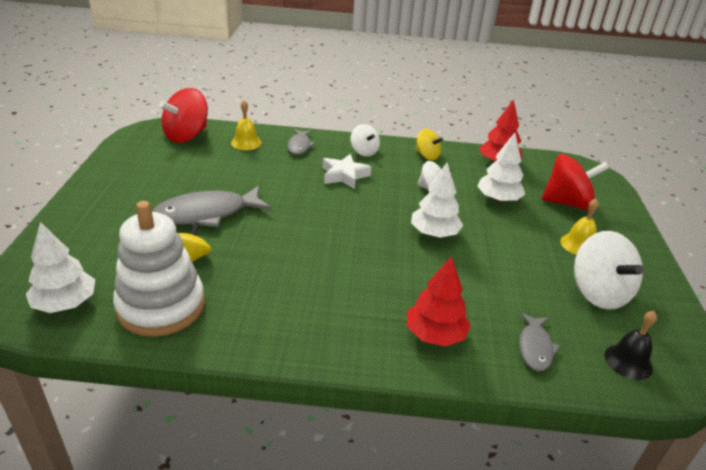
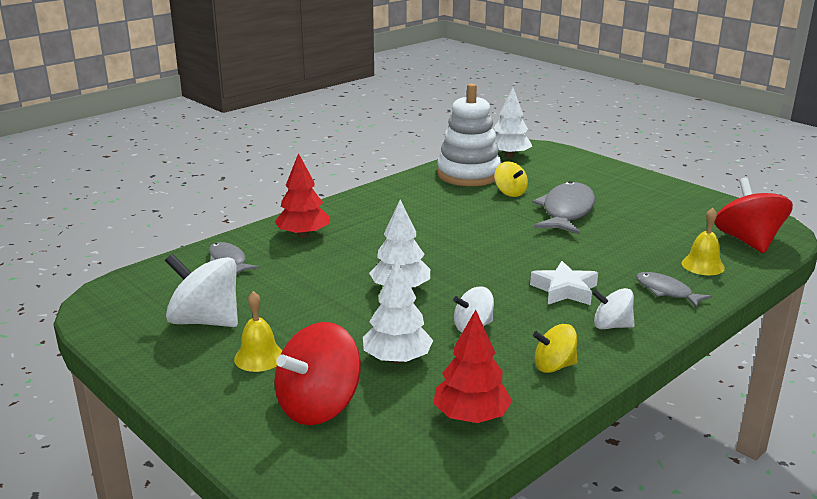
camera: 135 degrees right, 10 degrees down
black bell [605,311,657,380] -> none

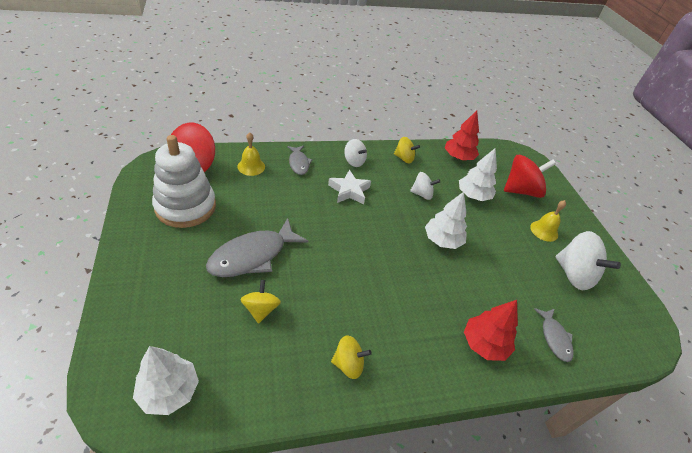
camera: 155 degrees left, 20 degrees up
white stacking toy [437,83,501,186] -> white stacking toy moved to [152,135,216,228]
none -> yellow spinning top [331,335,372,379]

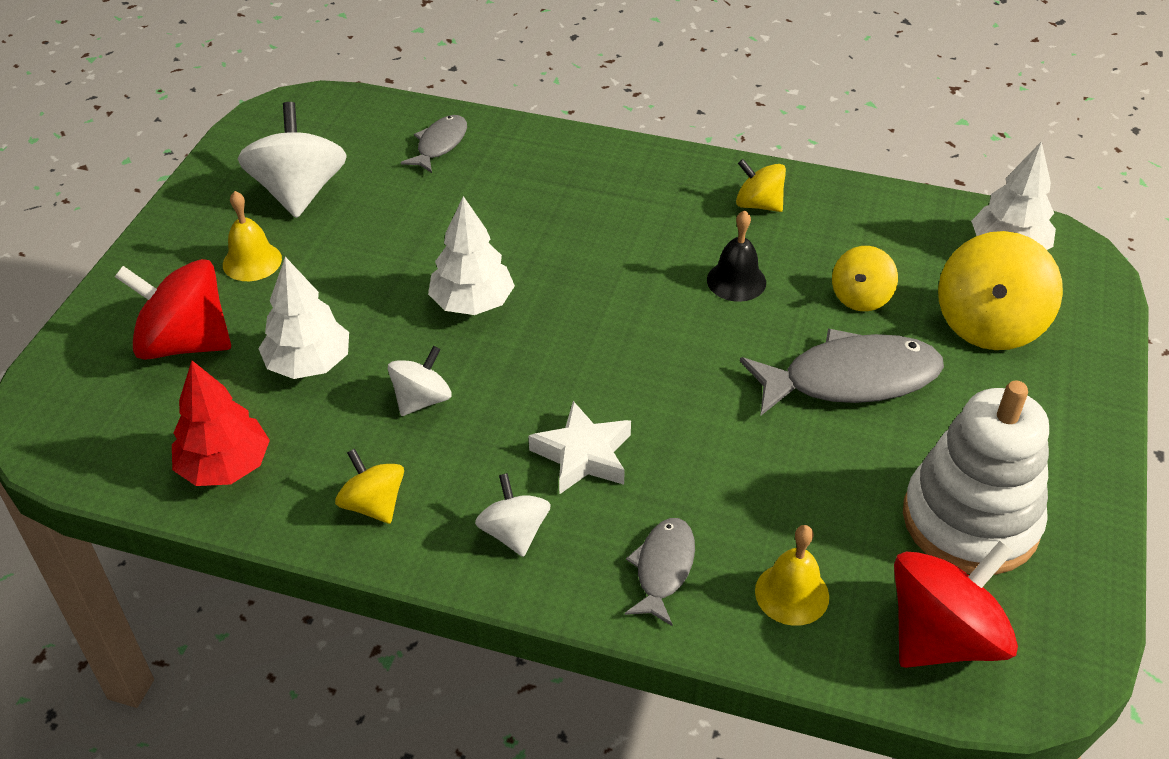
camera: 145 degrees left, 0 degrees up
white spinning top [410,172,440,200] -> white spinning top turned 90 degrees clockwise [388,346,452,416]
red tree [464,300,518,361] -> none
none -> black bell [707,210,766,302]
none -> yellow spinning top [938,231,1063,350]

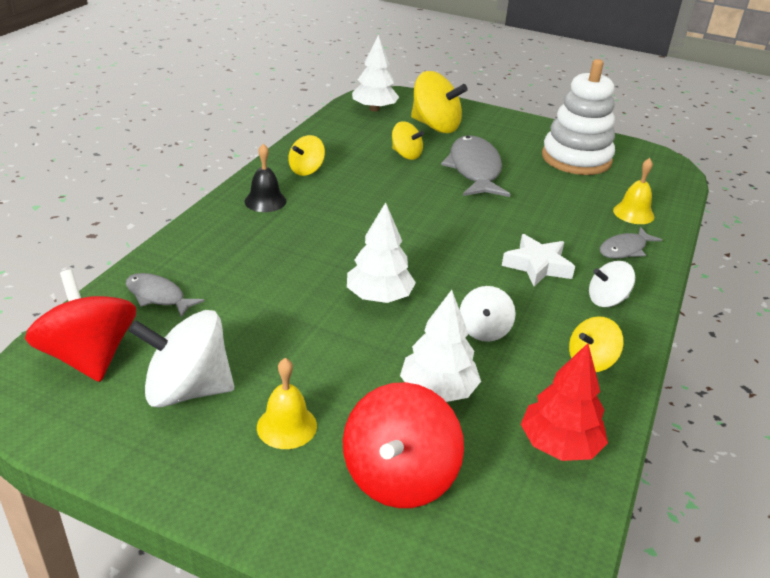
camera: 85 degrees left, 10 degrees down
white spinning top [388,346,452,416] -> white spinning top turned 120 degrees counterclockwise [460,286,516,342]
grey fish [625,518,695,626] -> grey fish turned 60 degrees counterclockwise [599,227,662,259]
black bell [707,210,766,302] -> black bell moved to [245,144,286,212]
red spinning top [894,541,1018,668] -> red spinning top moved to [25,270,136,382]

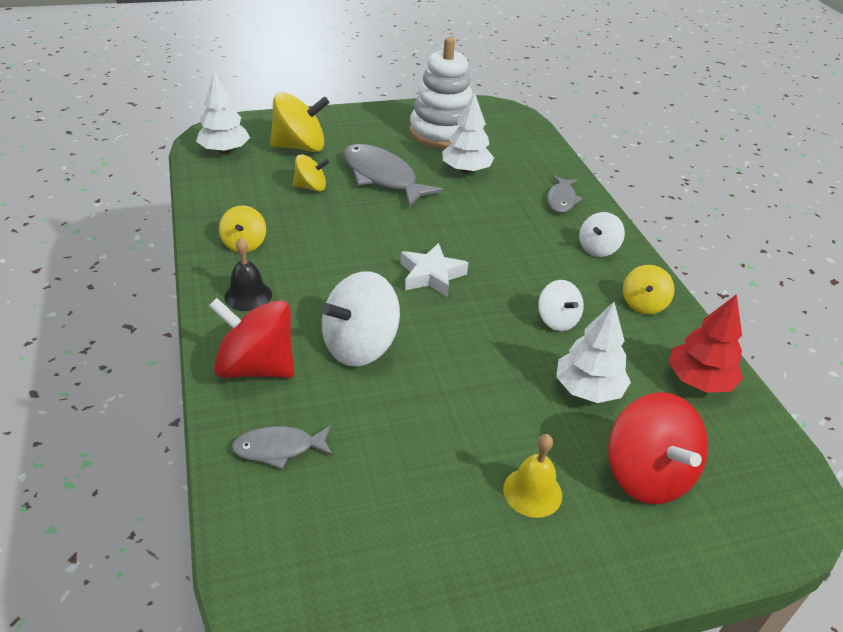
camera: 40 degrees left, 5 degrees up
red spinning top [25,270,136,382] -> red spinning top moved to [209,298,294,378]
white spinning top [129,310,234,408] -> white spinning top moved to [321,271,400,367]
white tree [347,202,416,303] -> white tree moved to [442,92,494,173]
white star [502,234,575,287] -> white star moved to [400,243,468,297]
yellow bell [613,158,654,224] -> none

